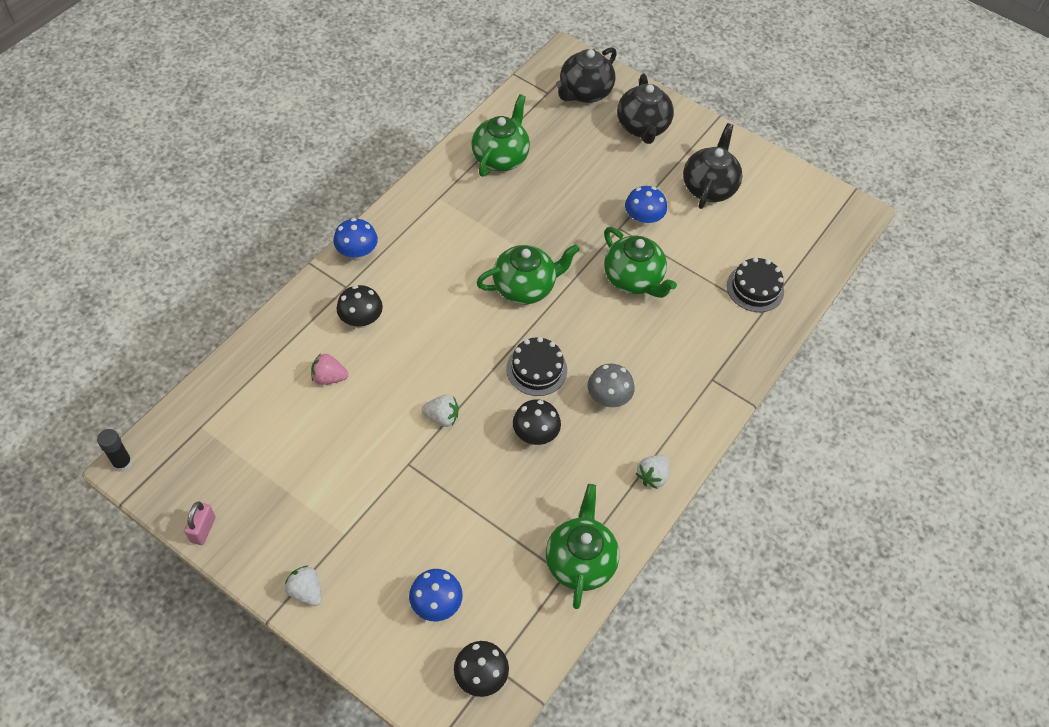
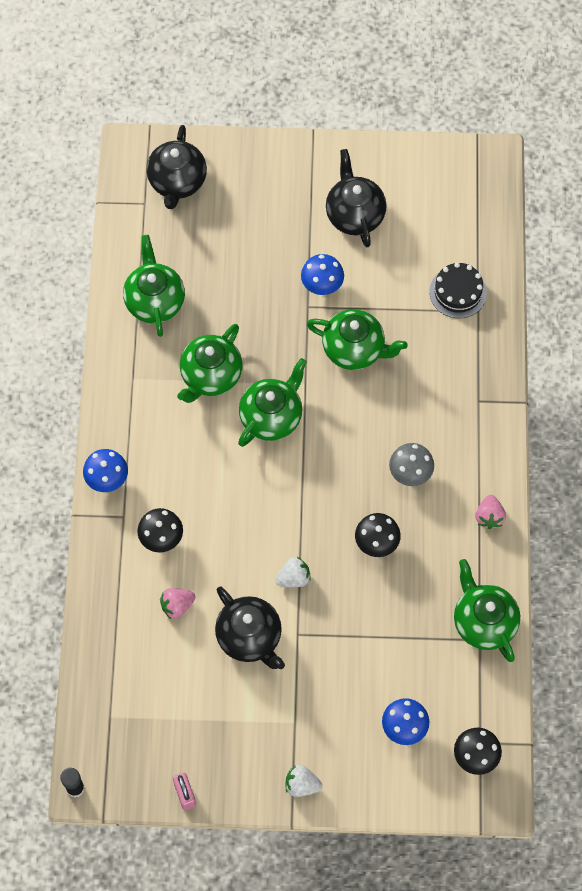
camera: 30 degrees left, 10 degrees up
black cake [506,337,567,396] -> none
black teapot [617,74,674,144] -> black teapot moved to [215,586,285,669]
white strawberry [636,455,669,489] -> pink strawberry [475,495,506,529]
none -> green teapot [177,324,242,403]

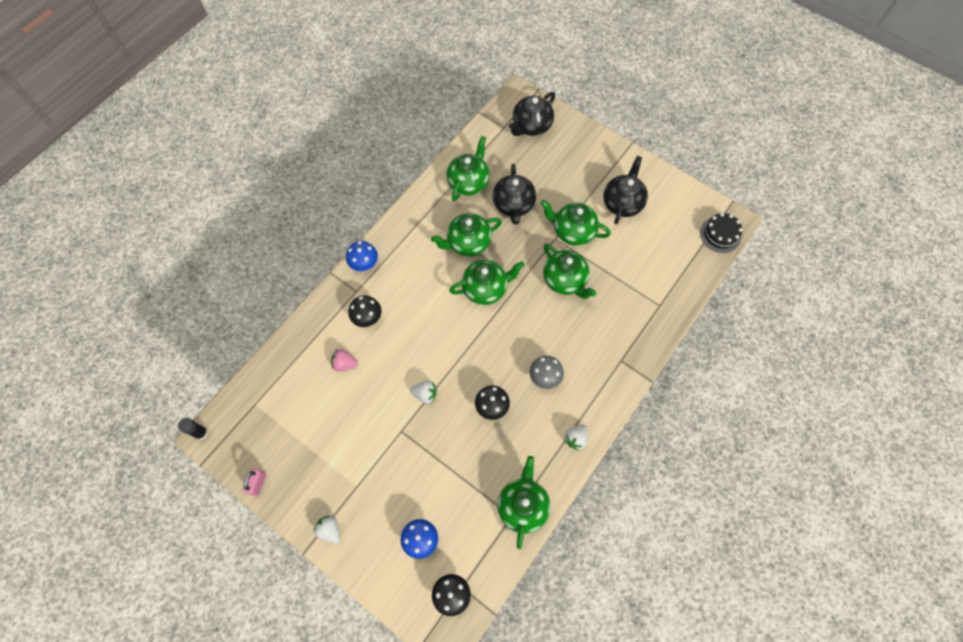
camera: 35 degrees right, 0 degrees up
black teapot [215,586,285,669] -> black teapot moved to [493,164,536,224]
blue mushroom [301,254,344,295] -> green teapot [541,200,611,246]
black cake [429,262,487,318] -> black cake moved to [700,213,743,253]
pink strawberry [475,495,506,529] -> white strawberry [564,424,588,451]

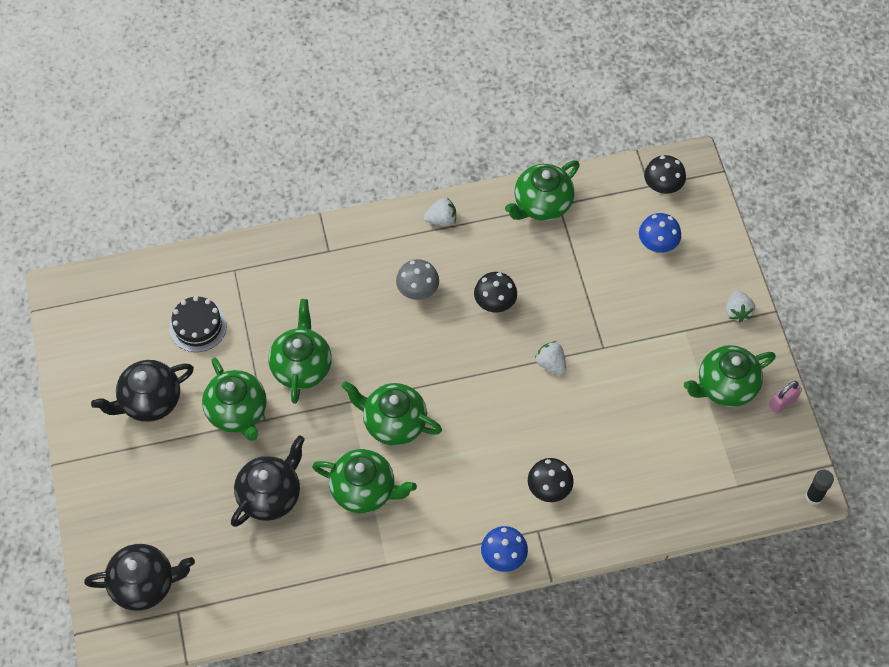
camera: 140 degrees left, 5 degrees down
pink strawberry [331,349,358,372] -> none
green teapot [446,136,490,201] -> green teapot moved to [684,345,776,407]
black cake [700,213,743,253] -> black cake moved to [169,296,227,352]

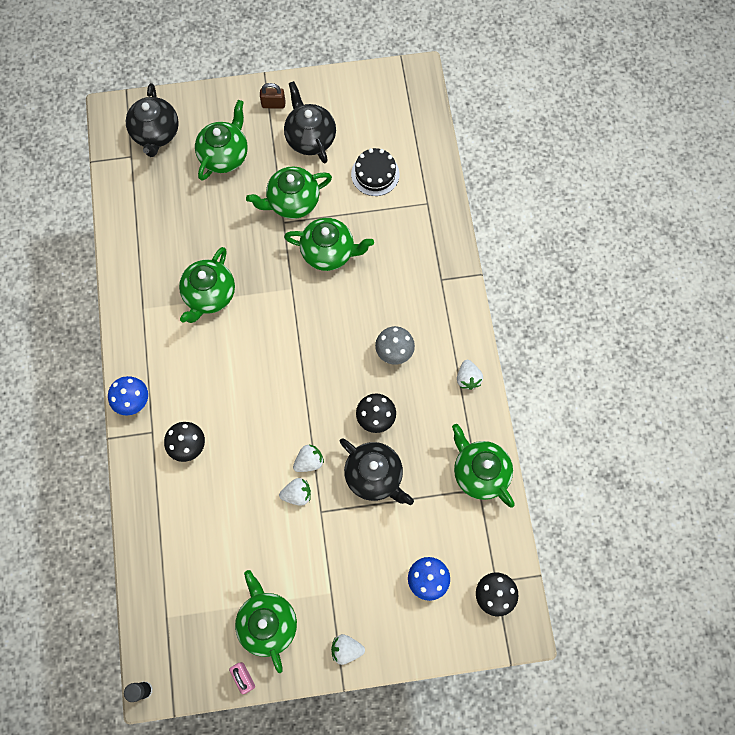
camera: 95 degrees right, 10 degrees up
black teapot [231,436,305,527] -> black teapot moved to [339,438,414,505]
green teapot [341,381,442,446] -> green teapot moved to [195,100,248,180]
none -> brown padlock [260,83,285,109]
none -> white strawberry [279,478,311,506]

